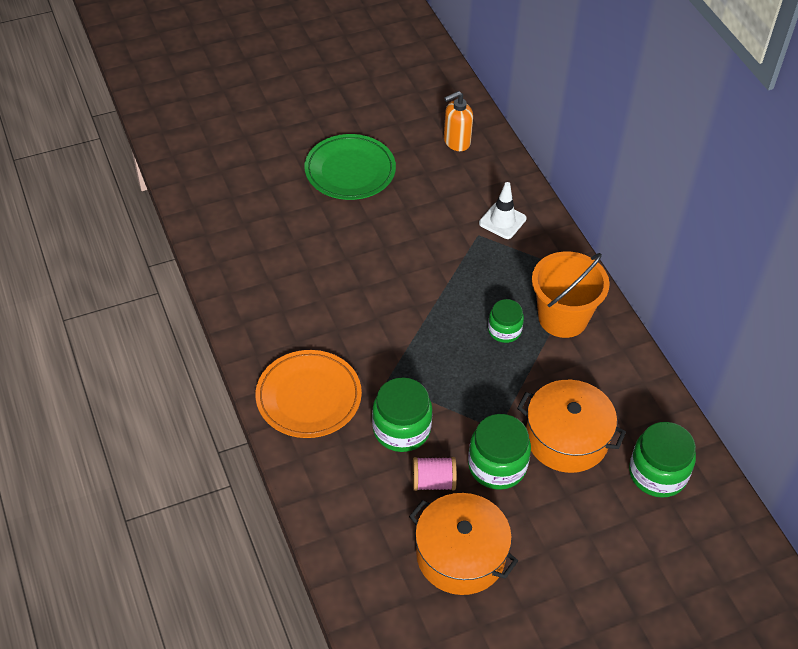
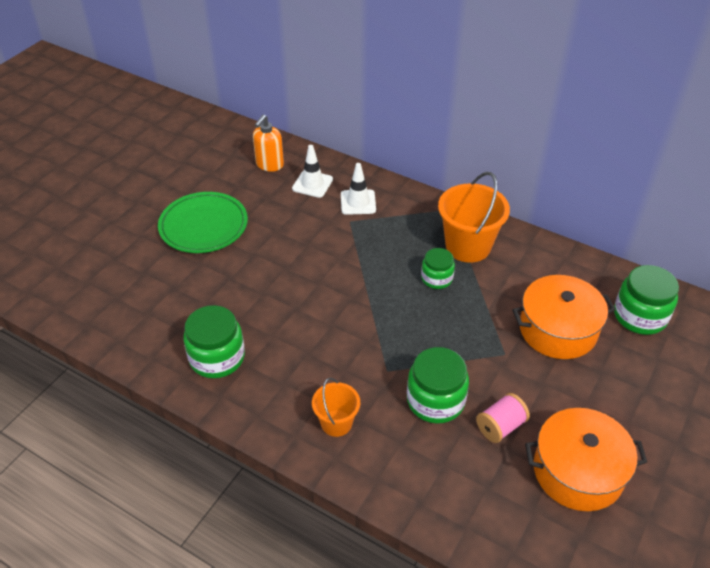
camera: 35 degrees left, 5 degrees down
orange plate [256,350,362,438] -> orange bucket [312,378,360,437]
green jar [468,414,531,490] -> green jar moved to [183,305,245,378]
none -> white traffic cone [292,145,333,198]

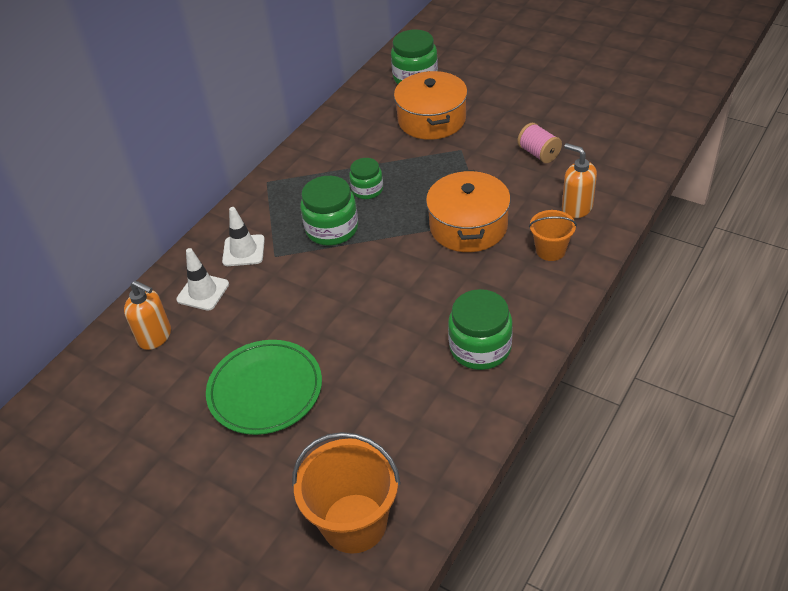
camera: 85 degrees left, 0 degrees up
green jar [407,347,469,424] -> green jar moved to [300,176,358,246]
orange bucket [438,172,510,263] -> orange bucket moved to [292,432,401,554]
orange pot [525,408,647,511] -> orange pot moved to [426,170,511,252]
none -> orange soap dispenser [562,143,597,218]

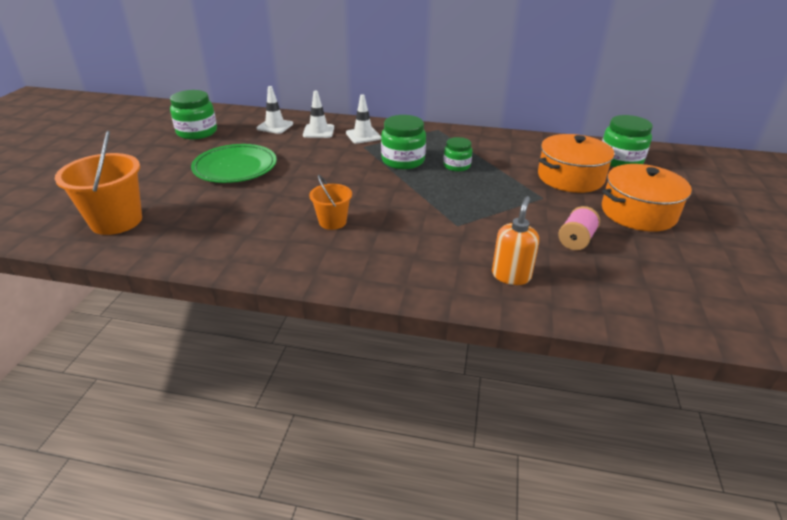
camera: 65 degrees right, 10 degrees down
orange soap dispenser [124,280,171,350] -> white traffic cone [257,86,293,134]
orange pot [426,170,511,252] -> orange pot moved to [602,164,692,232]
green jar [448,289,513,370] -> green jar moved to [170,90,217,139]
orange bucket [529,210,577,261] -> orange bucket moved to [309,175,352,230]

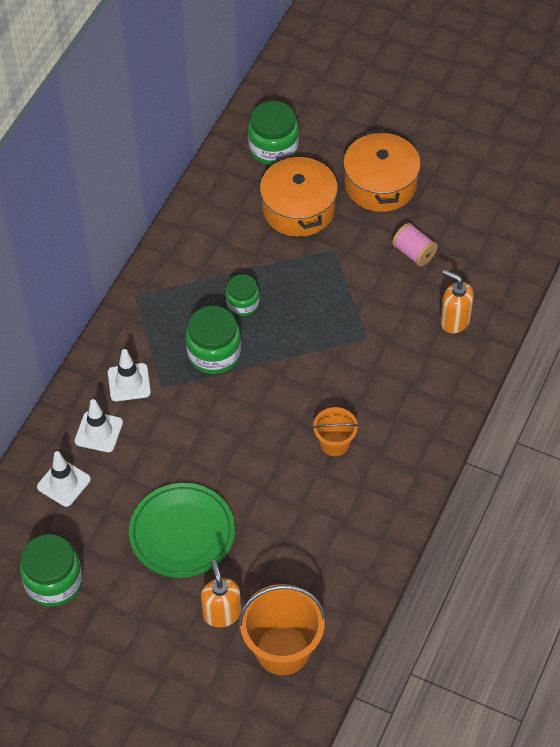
camera: 75 degrees left, 20 degrees up
none -> orange soap dispenser [201,560,241,627]

